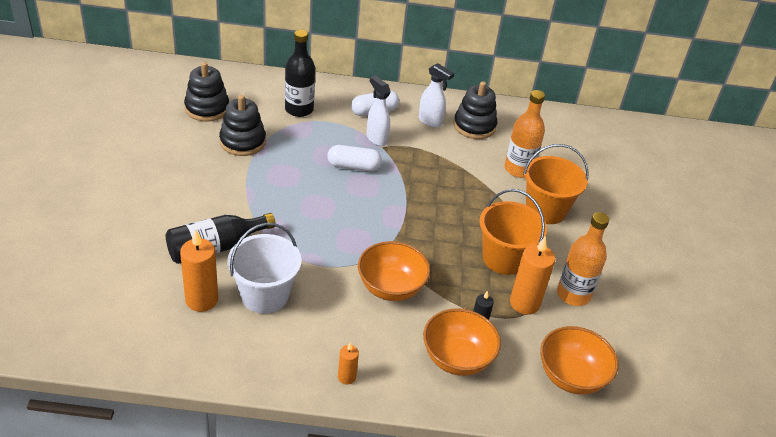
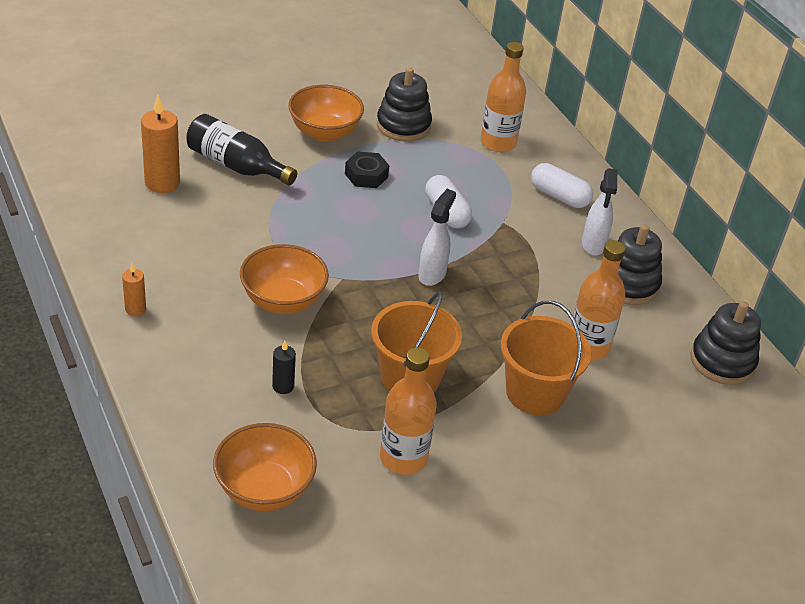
camera: 60 degrees right, 0 degrees up
black stacking toy [184,62,229,122] -> black stacking toy moved to [691,301,761,385]
white bucket [227,223,302,314] -> none
black bottle [285,30,315,117] -> orange bottle [481,42,526,152]
white spray bottle [367,75,391,146] -> white spray bottle moved to [418,189,456,286]
orange bowl [423,308,501,376] -> orange bowl moved to [288,85,364,142]
orange candle [510,237,555,315] -> none
none -> black nut [345,151,389,188]

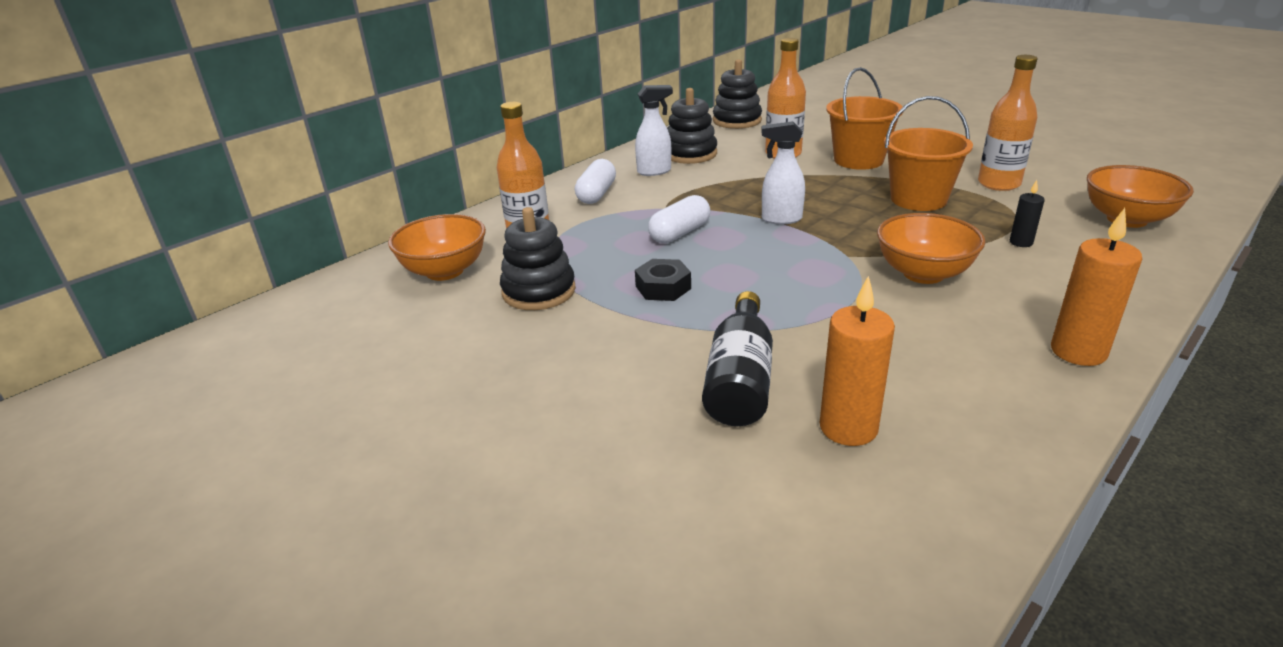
camera: 105 degrees left, 10 degrees down
orange candle [122,263,146,316] -> orange candle [1051,208,1142,366], size x1.87
orange bowl [288,85,364,142] -> orange bowl moved to [388,214,486,281]

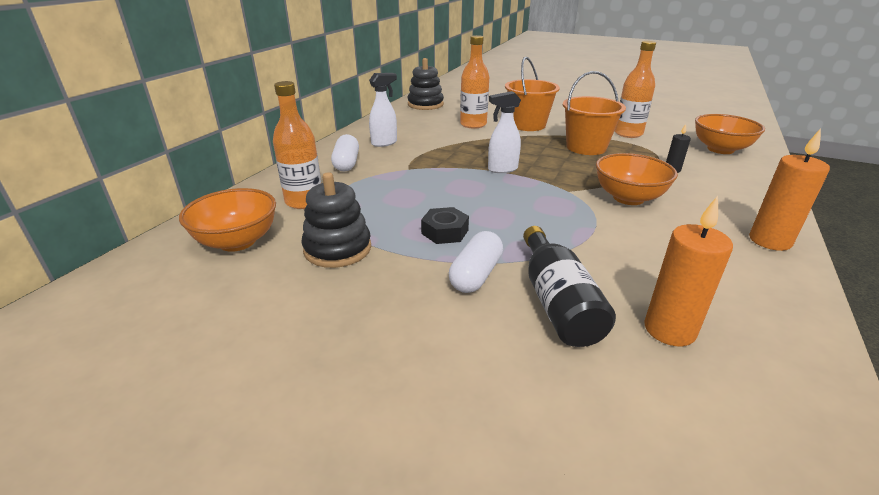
camera: 20 degrees left, 0 degrees up
white capsule [648,195,711,243] -> white capsule moved to [449,231,503,293]
black stacking toy [667,88,717,164] -> none

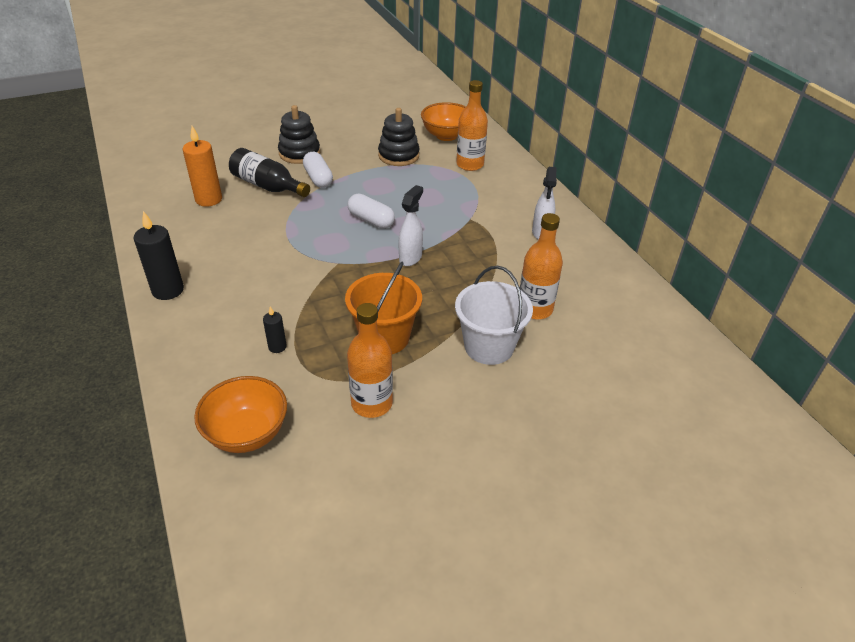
camera: 130 degrees right, 10 degrees up
white capsule [331,134,359,172] -> white capsule moved to [348,194,395,228]
black stacking toy [408,58,444,110] -> black stacking toy moved to [278,105,320,164]
black nut [421,207,469,244] -> none
orange bucket [505,57,560,131] -> white bucket [455,266,533,365]
orange bowl [596,153,678,205] -> none
orange candle [749,129,830,251] -> black candle [133,211,184,300]

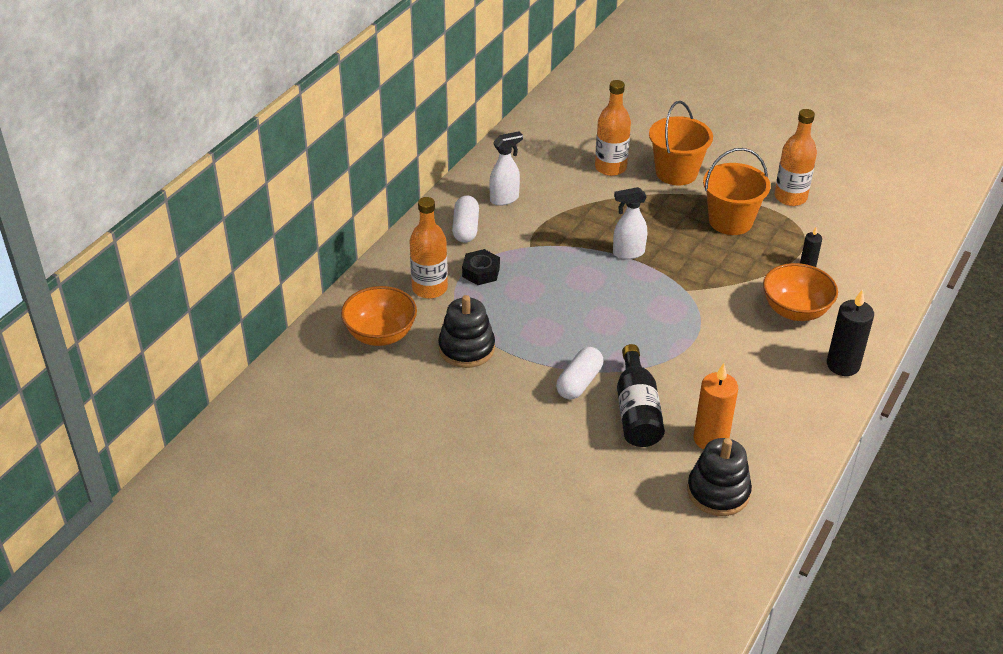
camera: 125 degrees left, 0 degrees up
orange bowl [194,376,287,453] -> orange bowl moved to [763,263,838,321]
black stacking toy [278,105,320,164] -> black stacking toy moved to [687,438,752,516]
white capsule [348,194,395,228] -> white capsule moved to [452,195,479,243]
white bucket [455,266,533,365] -> orange bucket [649,101,713,185]
none -> black nut [462,249,500,285]

